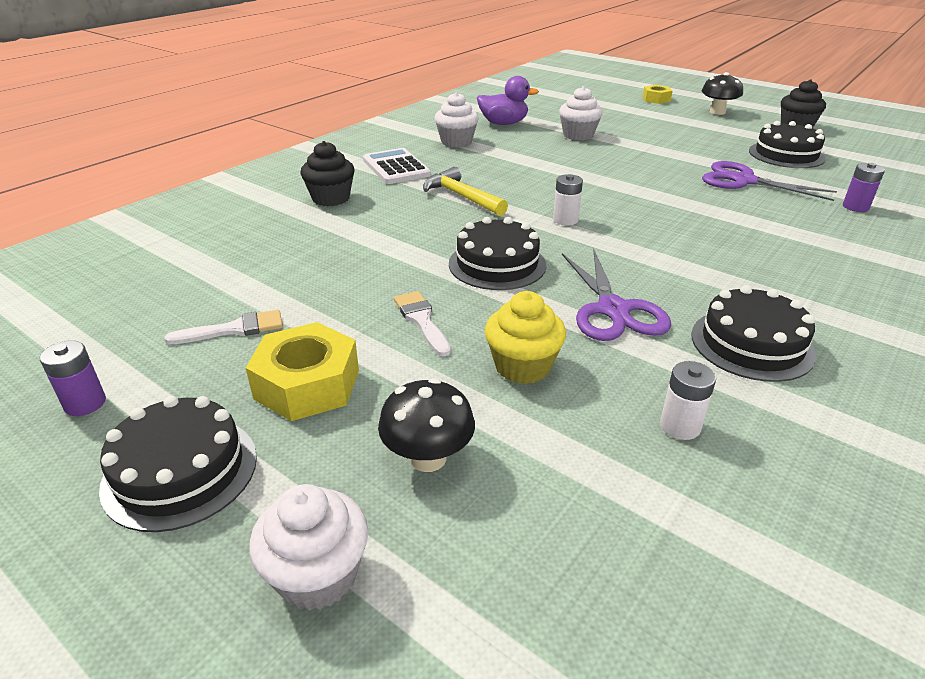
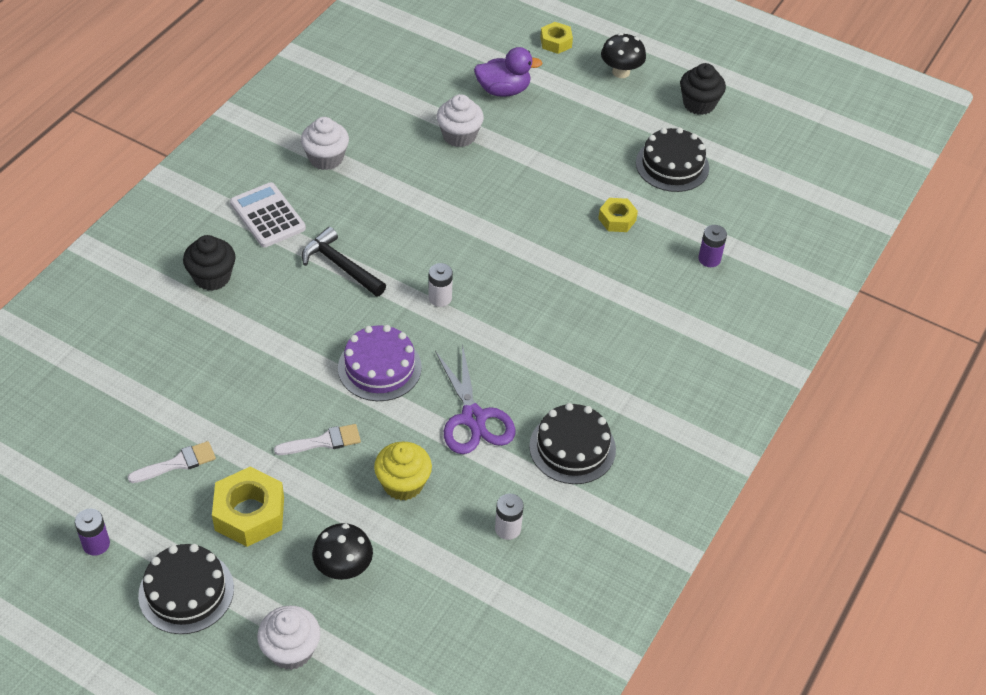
camera: 10 degrees left, 15 degrees up
white brush [394,291,451,356] -> white brush turned 105 degrees clockwise [274,424,361,455]
yellow hammer [423,167,508,216] -> black hammer [302,227,386,297]
black cake [449,217,546,290] -> purple cake [338,325,422,401]
purple duck [477,76,539,125] -> purple duck moved to [474,47,542,97]
purple scissors [702,161,837,201] -> yellow nut [598,198,638,232]

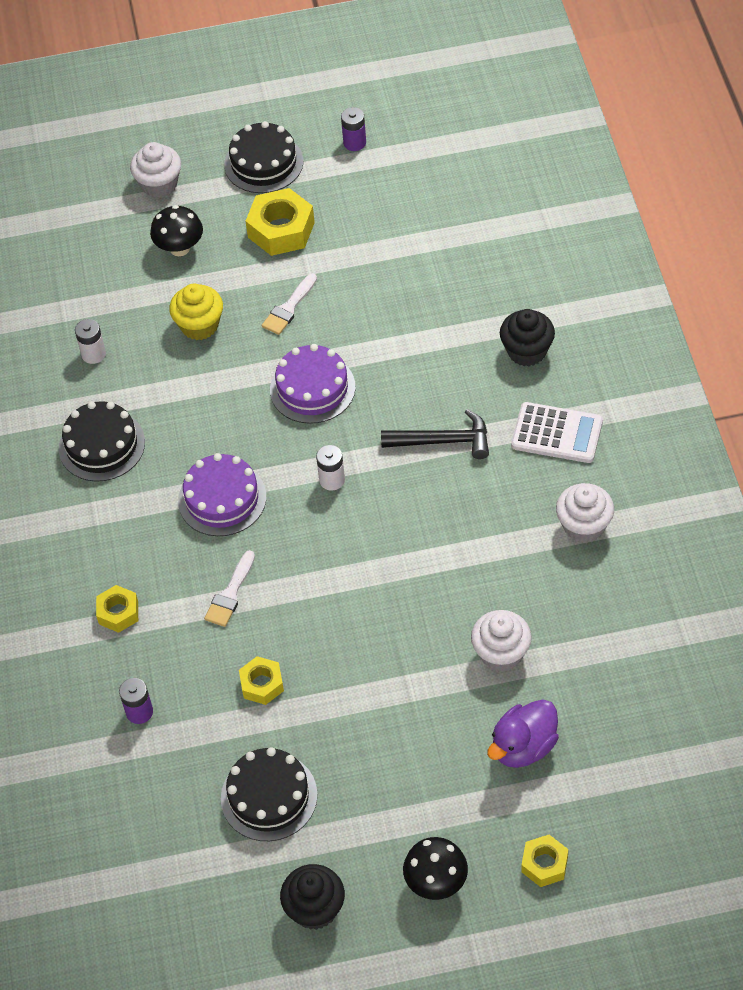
camera: 145 degrees right, 5 degrees up
white brush [128,441,216,483] -> white brush moved to [204,550,255,627]
purple scissors [435,344,515,454] -> none
none -> yellow nut [96,585,138,633]
none -> purple cake [178,453,266,536]

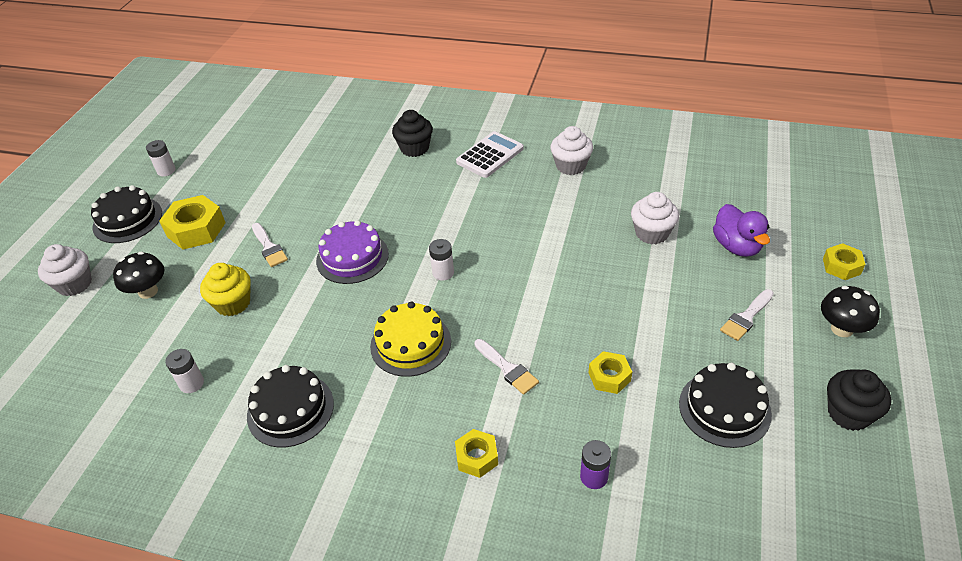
camera: 65 degrees left, 10 degrees down
purple cake [178,453,266,536] -> yellow cake [370,301,451,377]
purple battery [341,107,366,151] -> white battery [146,140,176,176]
black hammer [381,409,489,459] -> none
none -> white brush [720,289,774,341]

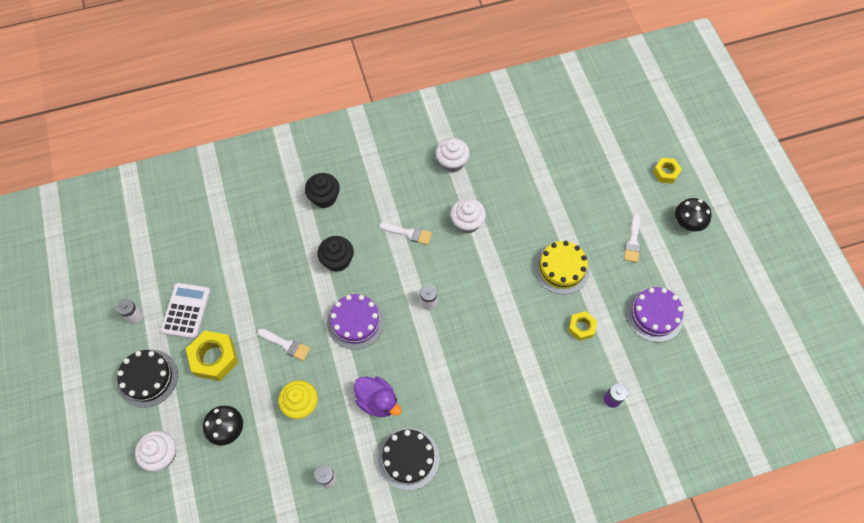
camera: 35 degrees left, 20 degrees up
yellow cake [370,301,451,377] -> yellow cake moved to [534,241,590,294]
yellow nut [455,429,498,478] -> none
white calculator [456,131,524,178] -> white calculator moved to [161,283,211,339]
white brush [474,339,539,395] -> white brush moved to [379,223,432,245]
white cupcake [631,192,679,244] -> white cupcake moved to [451,198,486,234]
black cake [679,363,772,448] -> purple cake [626,287,684,342]
purple duck [713,204,770,257] -> purple duck moved to [354,377,402,417]
black cupcake [827,369,891,431] -> black cupcake moved to [317,236,354,272]

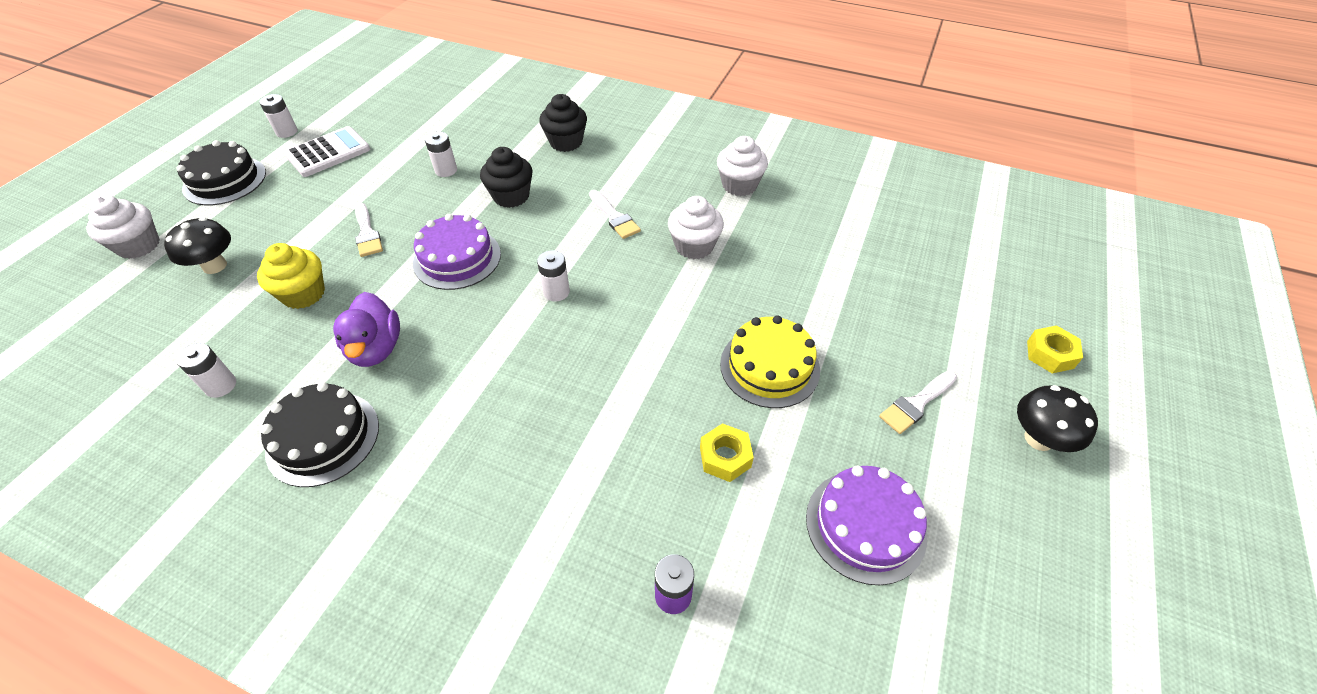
camera: 40 degrees right, 15 degrees down
yellow nut [186,331,238,381] -> none
none -> white battery [425,131,457,177]

